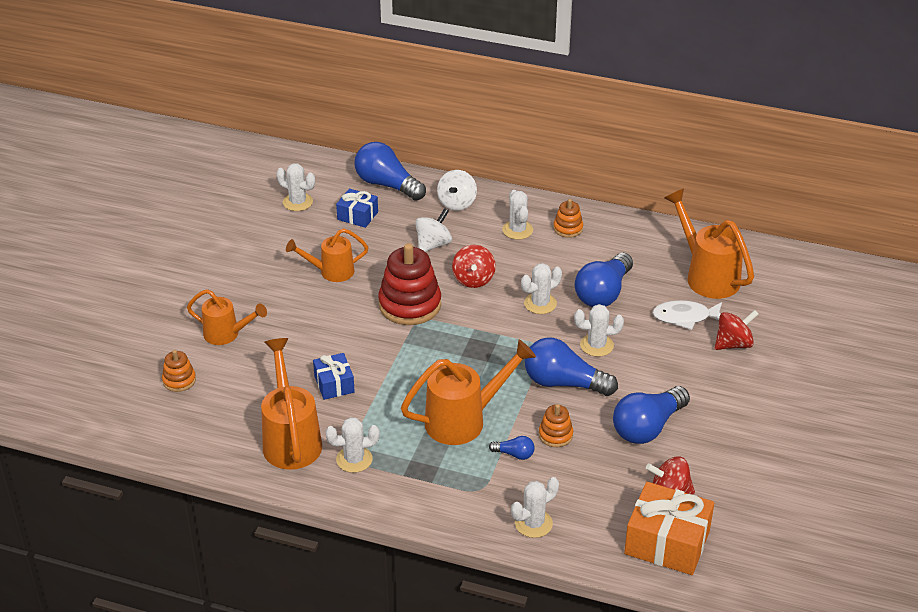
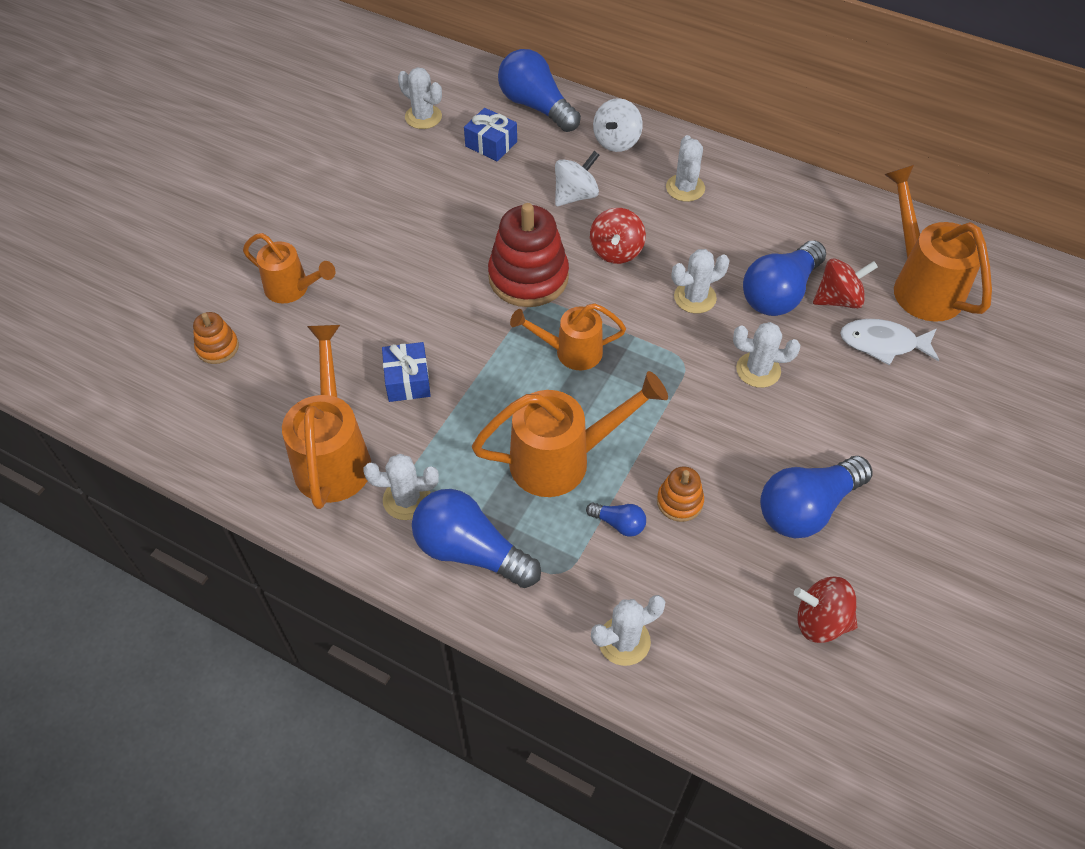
camera: 10 degrees right, 15 degrees up
orange watering can [286,228,368,282] -> orange watering can moved to [510,303,626,370]
blue light bulb [525,337,618,396] -> blue light bulb moved to [412,489,541,588]
orange stacking toy [553,199,583,238] -> none
orange gift [624,482,714,575] -> none
red spinning top [715,310,758,350] -> red spinning top moved to [813,258,878,309]

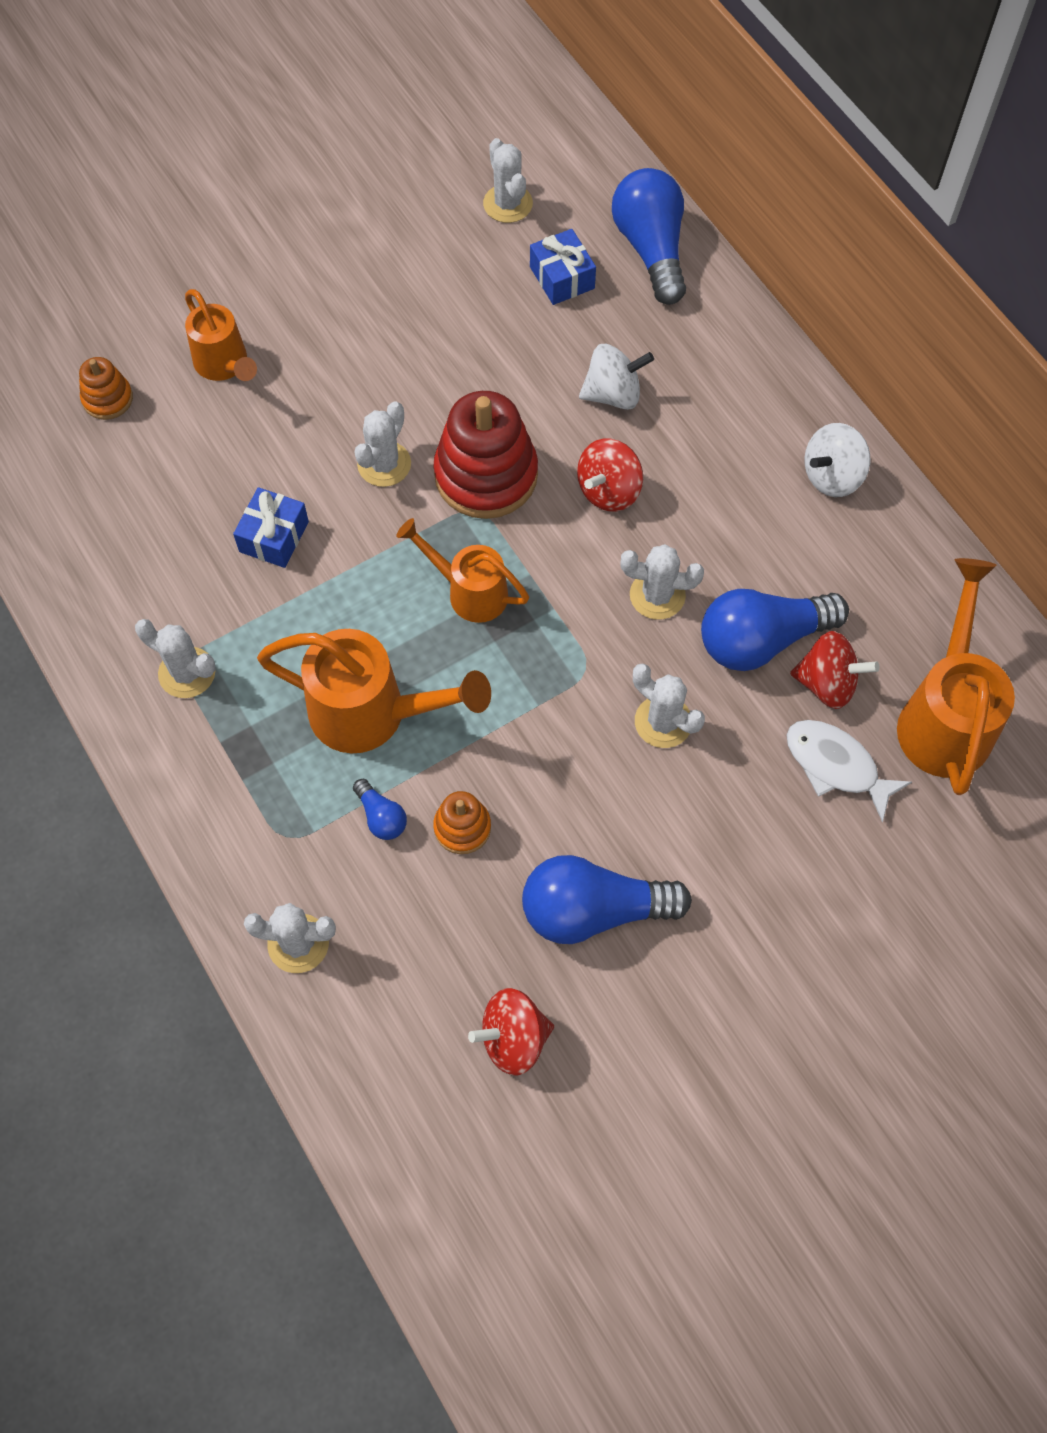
camera: 30 degrees right, 10 degrees up
orange watering can [282,325,371,509] -> none
blue light bulb [412,489,541,588] -> none
white spinning top [593,98,643,152] -> white spinning top moved to [804,423,870,497]
white cactus [666,135,705,202] -> white cactus moved to [355,401,411,487]
red spinning top [794,577,858,643] -> red spinning top turned 60 degrees counterclockwise [468,988,554,1075]

